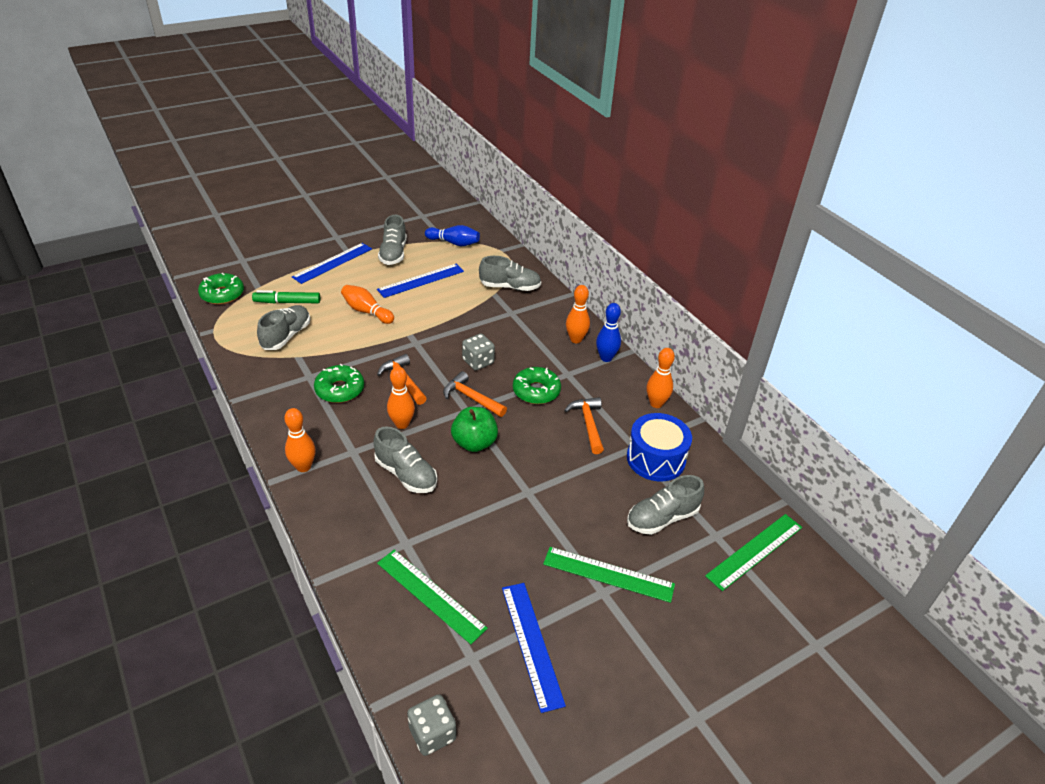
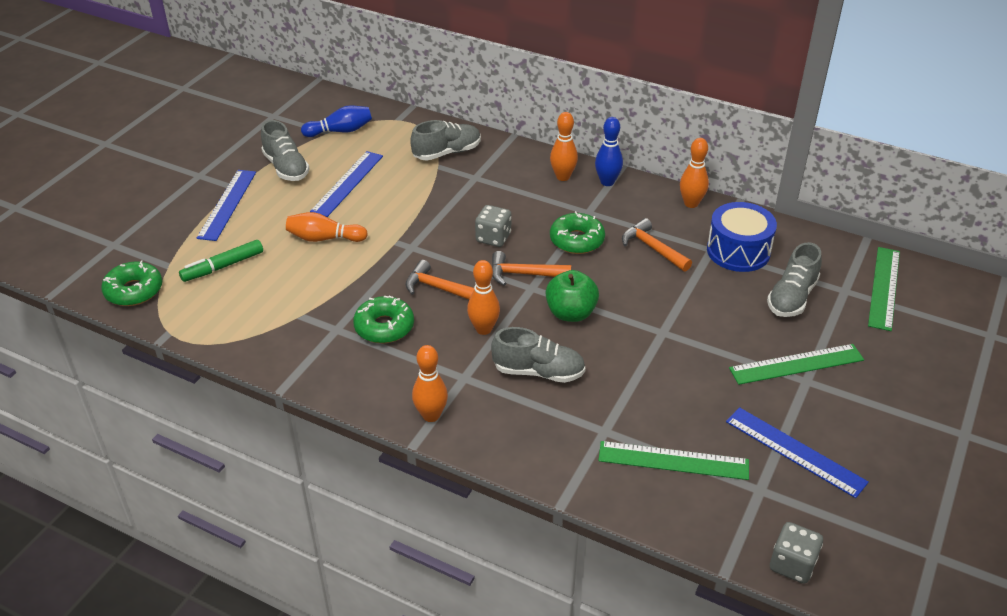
camera: 30 degrees left, 0 degrees up
grey shoe [257,305,310,350] -> none

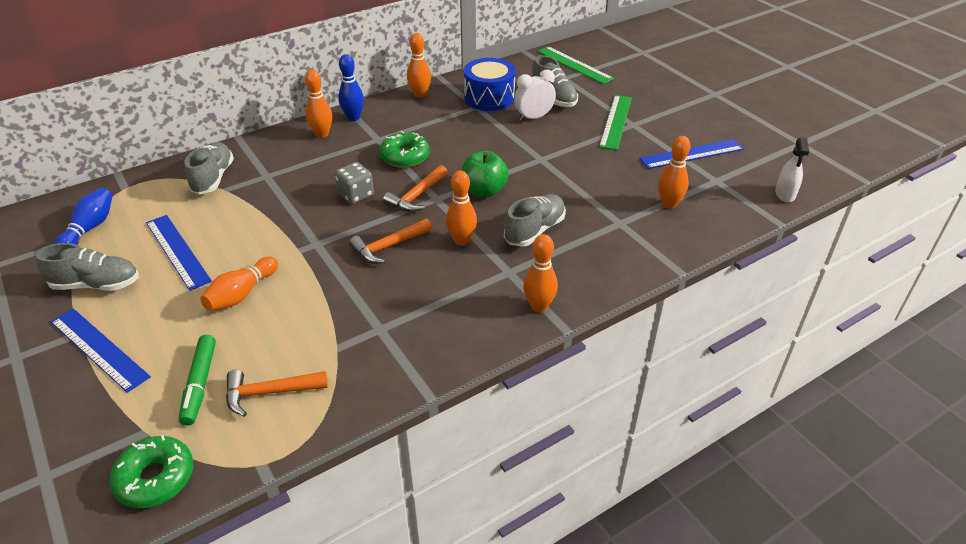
camera: 60 degrees left, 0 degrees up
green donut [353,296,414,343] -> none
green ruler [598,441,749,480] -> orange bowling pin [658,136,691,209]
orange hammer [622,218,692,272] -> orange hammer moved to [226,370,328,417]
grey dice [770,522,823,584] -> white spray bottle [775,137,809,202]
none -> white clock [514,70,556,121]

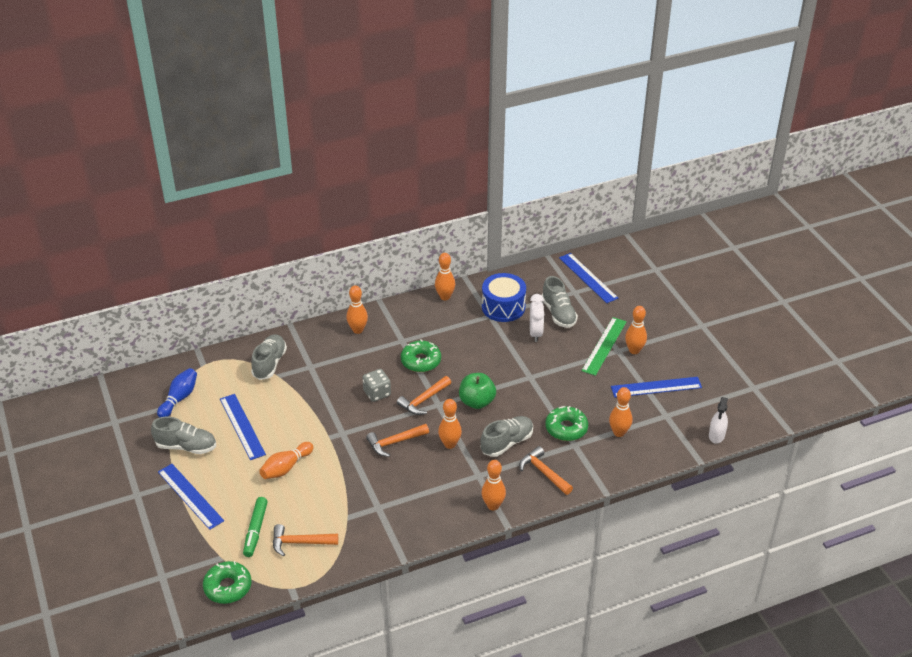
camera: 10 degrees right, 0 degrees up
blue bowling pin [338,54,364,121] -> none
white clock [514,70,556,121] -> white clock turned 105 degrees clockwise [530,294,544,342]
green ruler [537,46,614,84] -> blue ruler [559,253,618,303]
none -> orange hammer [519,446,573,495]
none -> green donut [545,406,588,441]
none -> orange bowling pin [625,306,647,354]

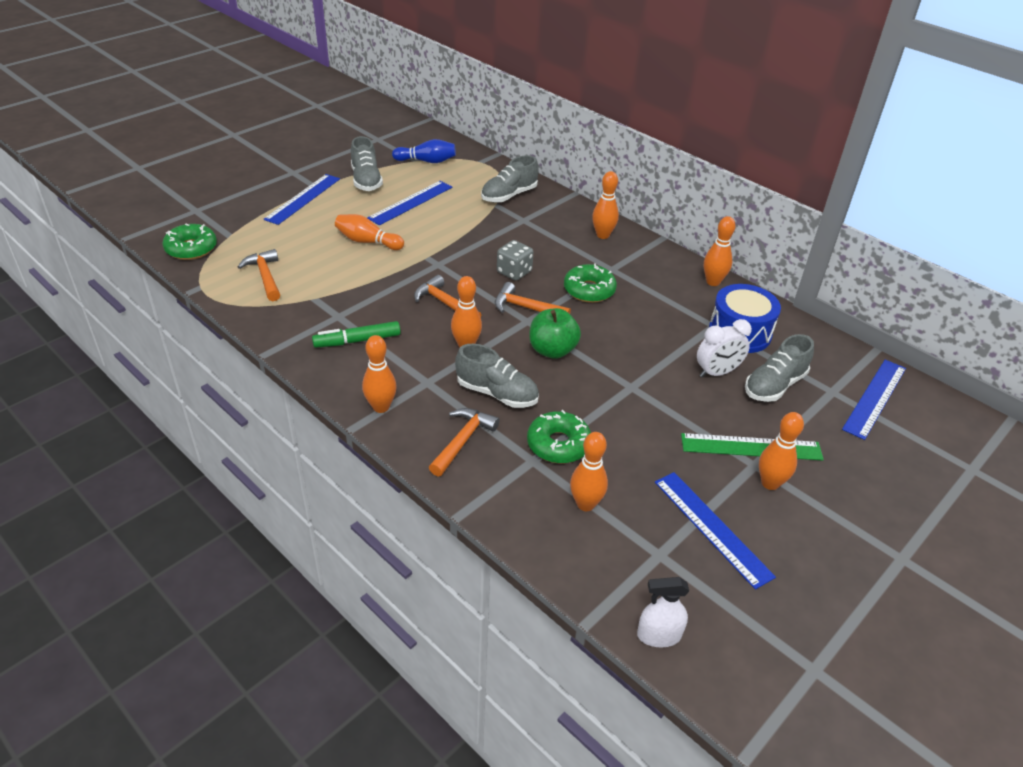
camera: 65 degrees right, 0 degrees up
green marker [243,497,268,557] -> green marker moved to [312,321,401,348]
grey shoe [251,334,287,380] -> grey shoe turned 150 degrees clockwise [481,155,539,203]

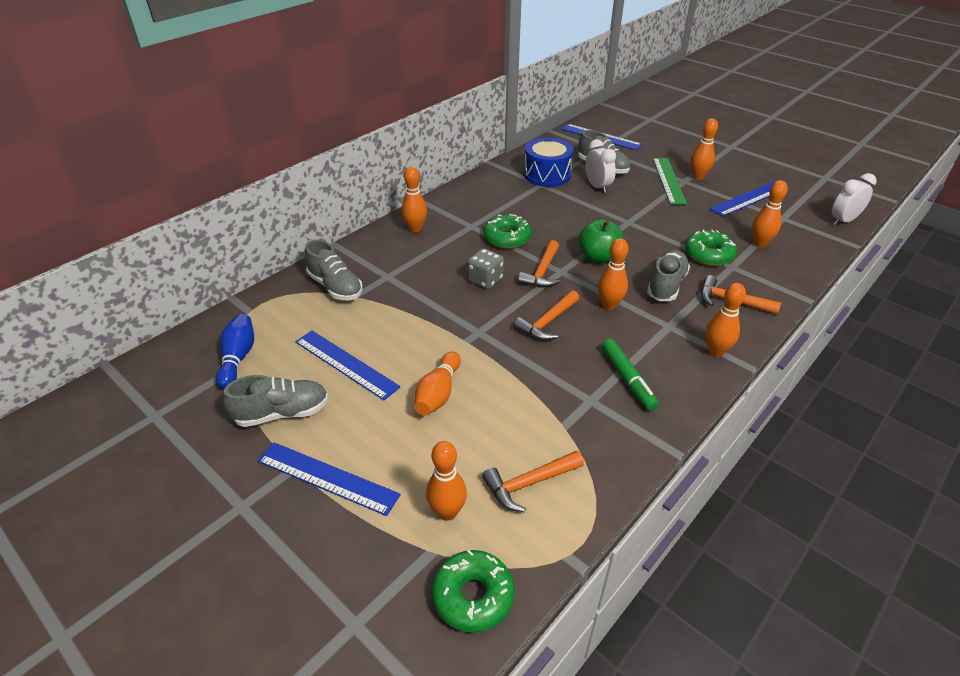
camera: 90 degrees left, 0 degrees up
white spray bottle [637,577,689,647] -> white clock [832,173,877,225]
orange bowling pin [704,216,736,286] -> orange bowling pin moved to [426,441,467,521]

